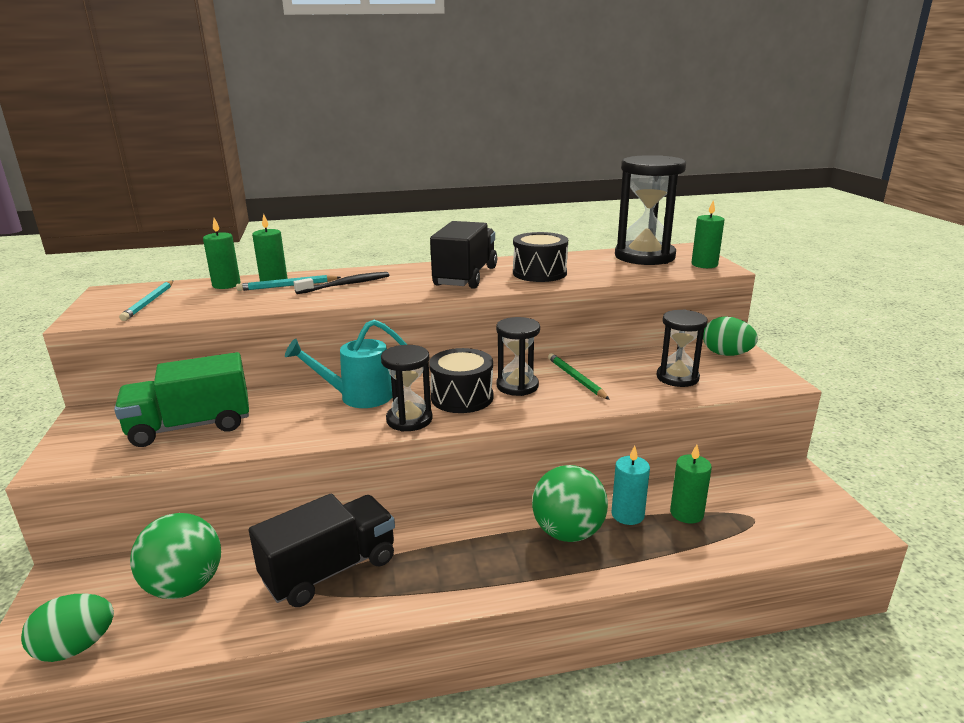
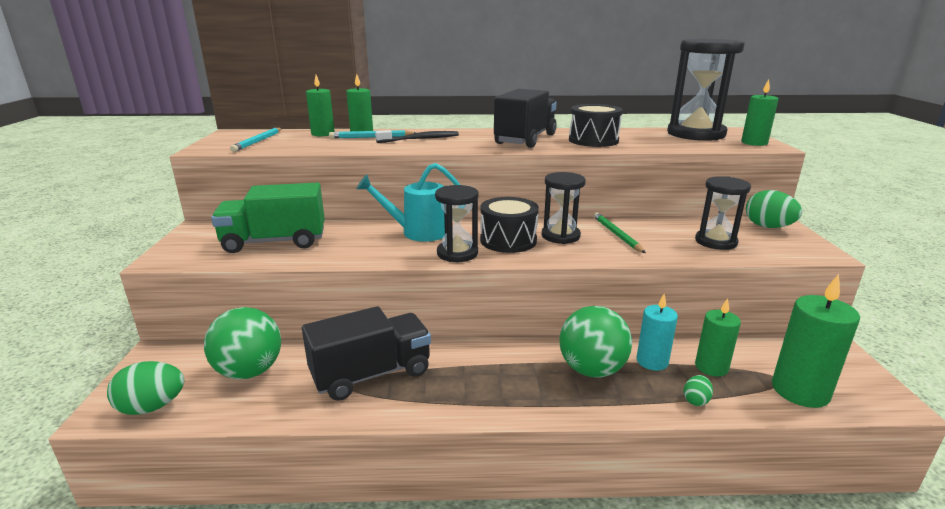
camera: 10 degrees right, 0 degrees up
none -> green egg [684,375,713,406]
none -> green candle [772,274,860,408]

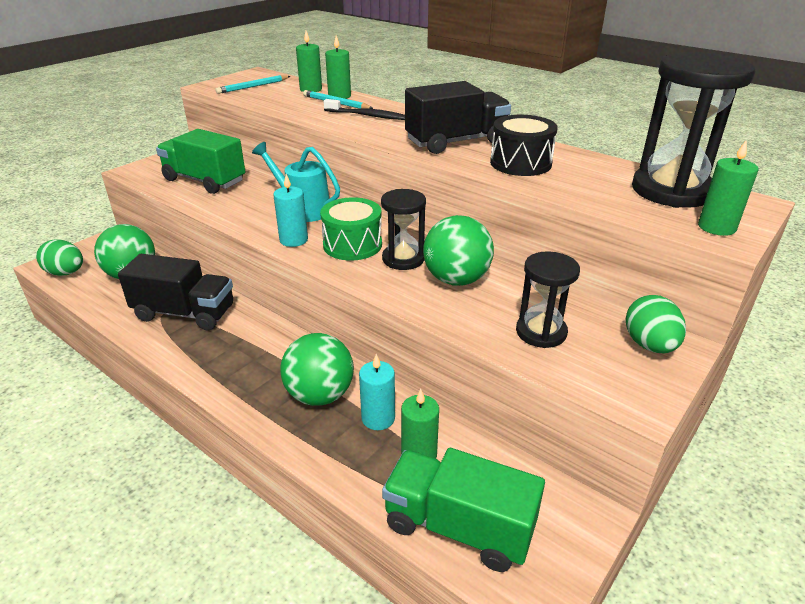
camera: 40 degrees right, 10 degrees up
black hourglass [435,185,478,262] -> turquoise candle [273,174,308,247]
black drum [480,197,539,253] -> green drum [320,197,382,261]
green pencil [593,212,646,253] -> green ball [423,215,494,286]
green egg [684,375,713,406] -> none
green candle [772,274,860,408] -> green truck [382,448,545,572]

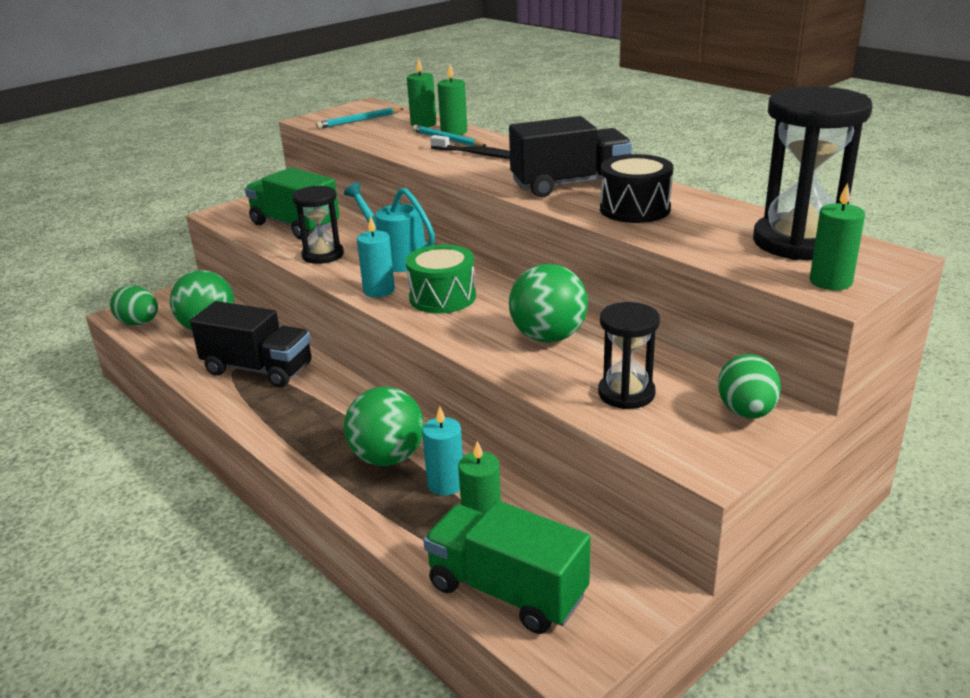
camera: 10 degrees right, 5 degrees down
black hourglass [381,189,426,270] -> black hourglass moved to [292,186,344,264]

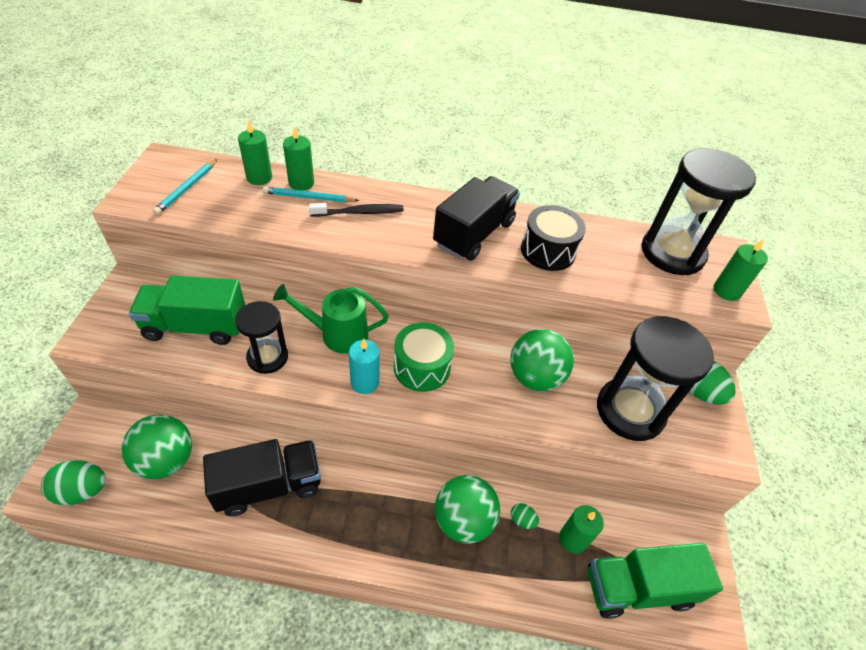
camera: 45 degrees left, 20 degrees up
turquoise watering can [344,182,435,272] -> green watering can [273,284,389,354]
turquoise candle [422,406,463,495] -> green egg [511,503,539,529]
black hourglass [598,302,660,409] -> black hourglass [597,316,714,441], size x1.69

